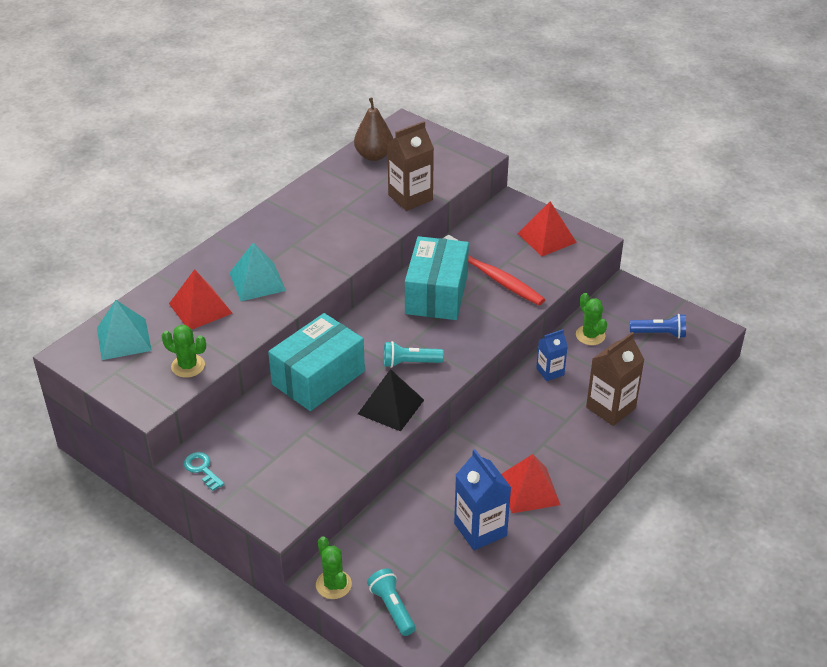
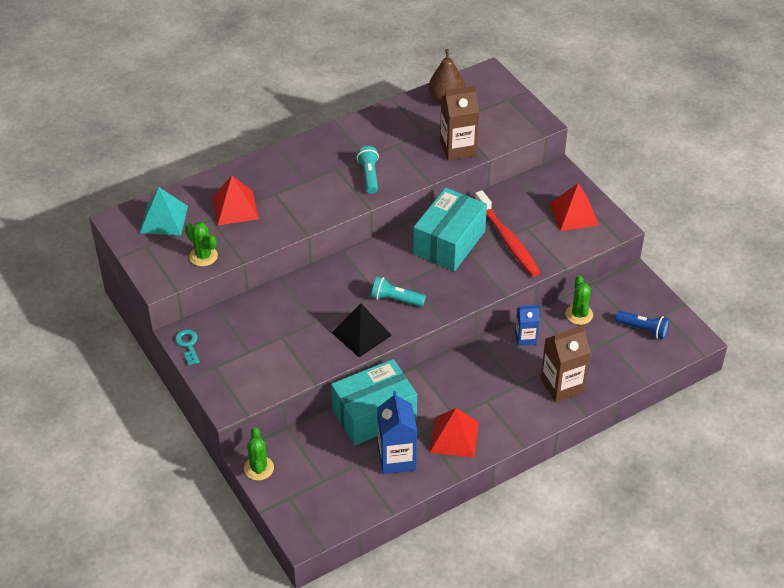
camera: 20 degrees right, 5 degrees up
turquoise pyramid [229,243,286,301] -> none
turquoise box [268,313,365,411] -> turquoise box moved to [331,359,417,445]
turquoise flashlight [367,568,416,636] -> turquoise flashlight moved to [357,146,379,194]

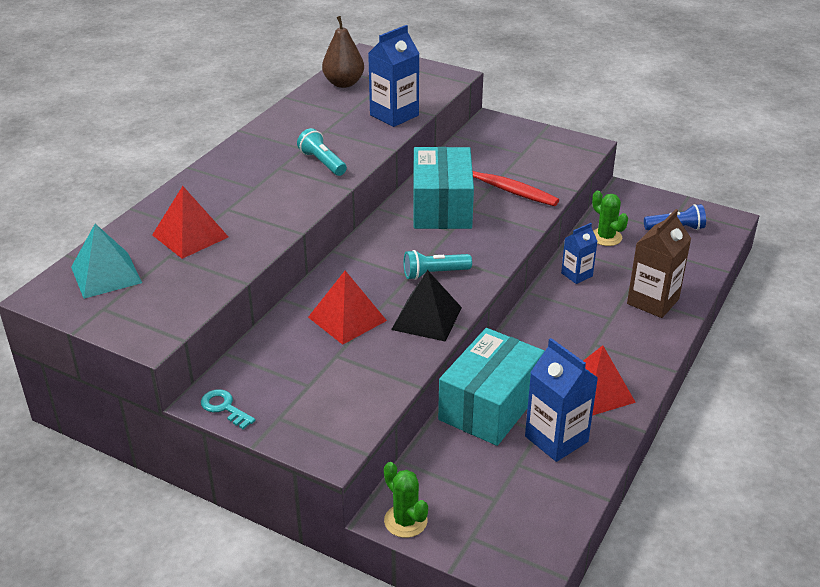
camera: 30 degrees left, 10 degrees down
green cactus [185,222,218,266] -> none
brown carton [440,85,479,161] -> blue carton [368,25,420,127]
red pyramid [550,183,599,231] -> red pyramid moved to [308,271,387,345]

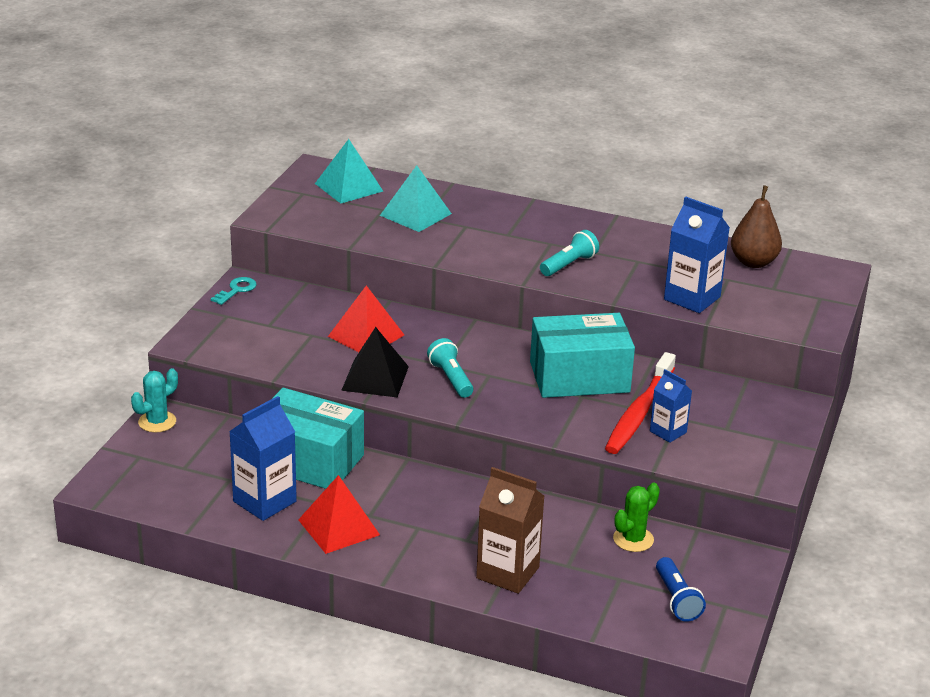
camera: 80 degrees right, 5 degrees down
red pyramid [152,186,229,259] -> turquoise pyramid [380,165,452,232]
green cactus [384,462,428,538] -> turquoise cactus [131,368,178,433]
blue carton [561,223,597,284] -> blue carton moved to [650,369,692,443]

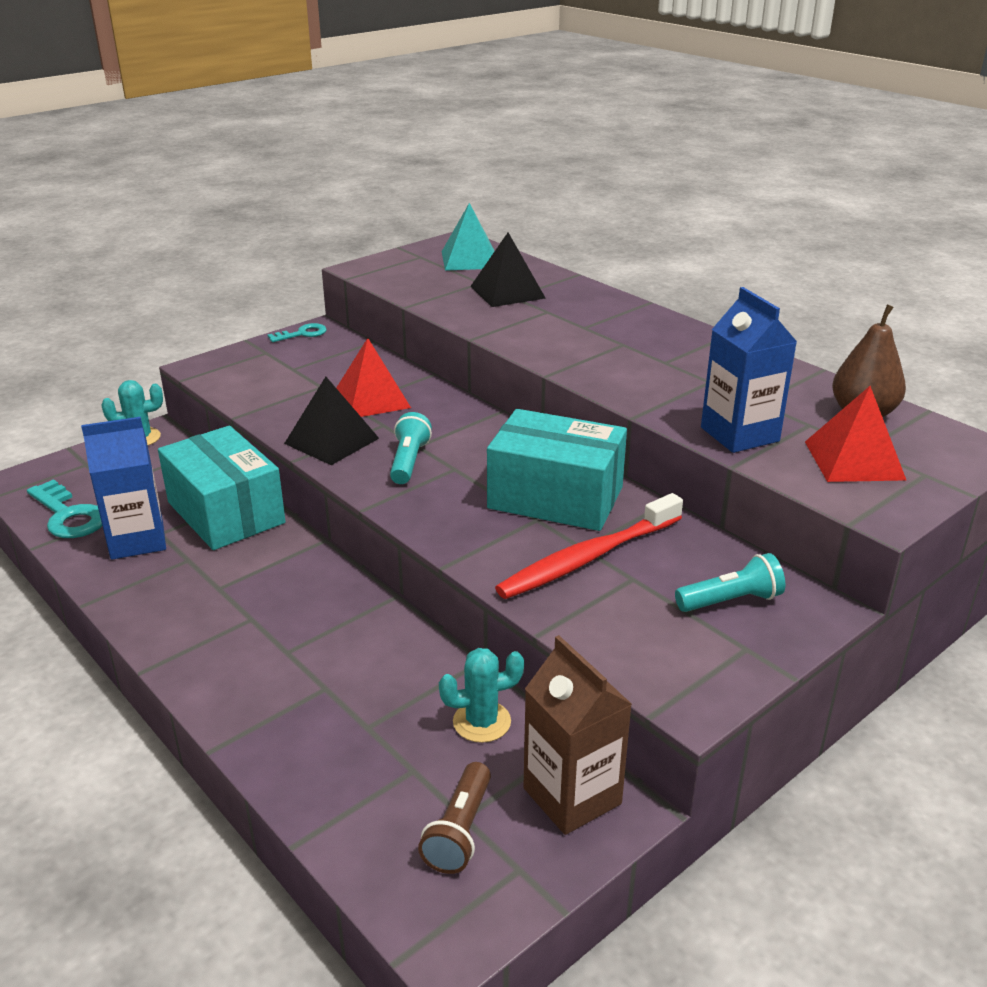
camera: 30 degrees right, 0 degrees up
red pyramid [298,475,380,554] -> red pyramid moved to [805,386,906,482]
turquoise pyramid [380,165,452,232] -> black pyramid [470,233,546,307]
brown carton [476,467,545,594] -> brown carton moved to [523,635,632,835]
turquoise flashlight [540,230,599,276] -> turquoise flashlight moved to [675,553,785,612]
green cactus [613,483,660,552] -> turquoise cactus [439,648,524,743]
blue carton [650,369,692,443] -> none
blue flashlight [656,557,706,622] -> brown flashlight [418,762,491,874]
none -> turquoise key [27,479,102,538]

